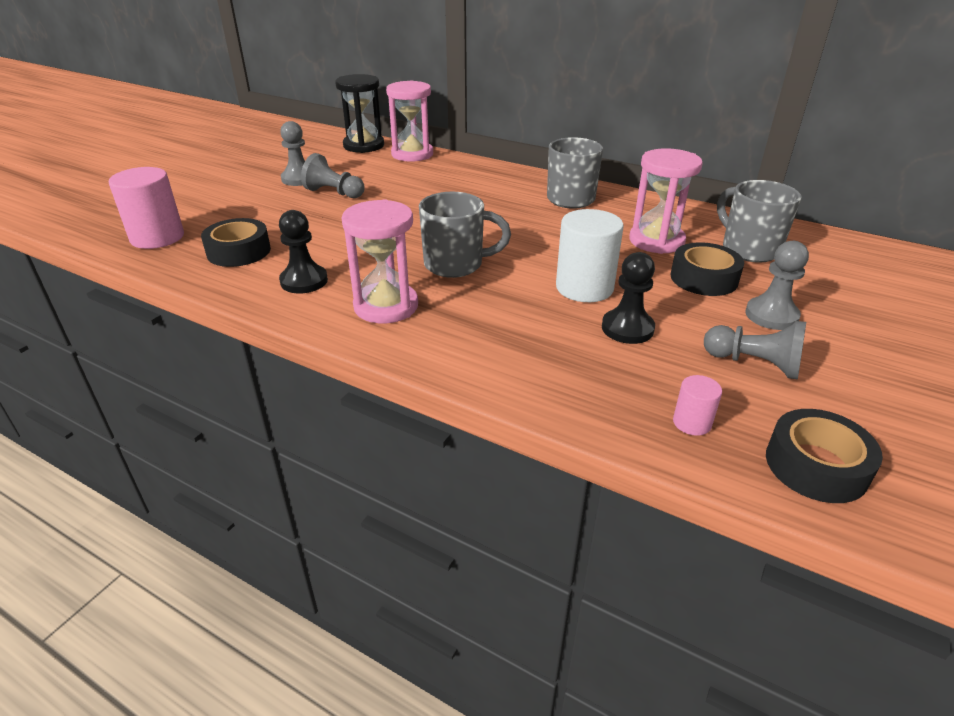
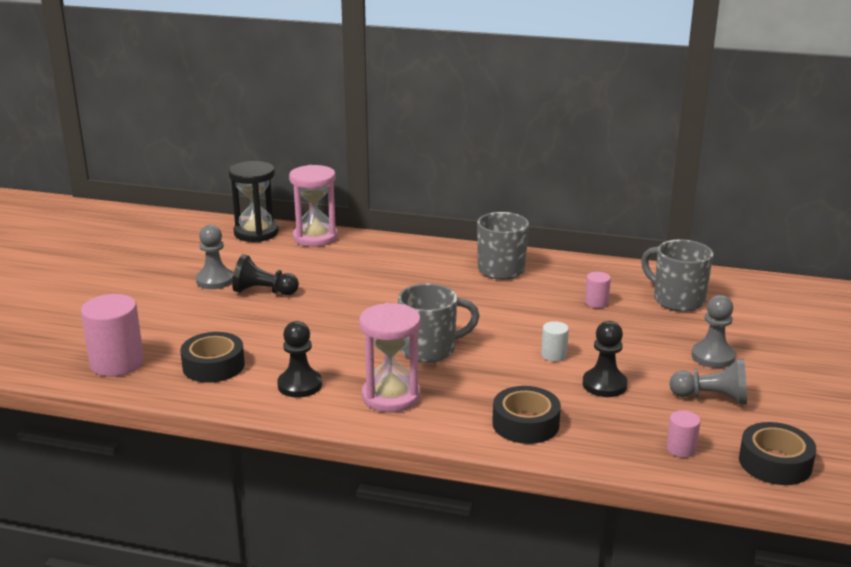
camera: 15 degrees left, 10 degrees down
grey pawn [301,153,364,198] -> black pawn [232,254,299,295]
white cylinder [556,209,624,302] -> white cylinder [541,321,569,361], size x0.49
pink hourglass [629,148,703,254] -> pink cylinder [585,272,611,308]
black tape [671,242,744,296] -> black tape moved to [492,386,561,444]

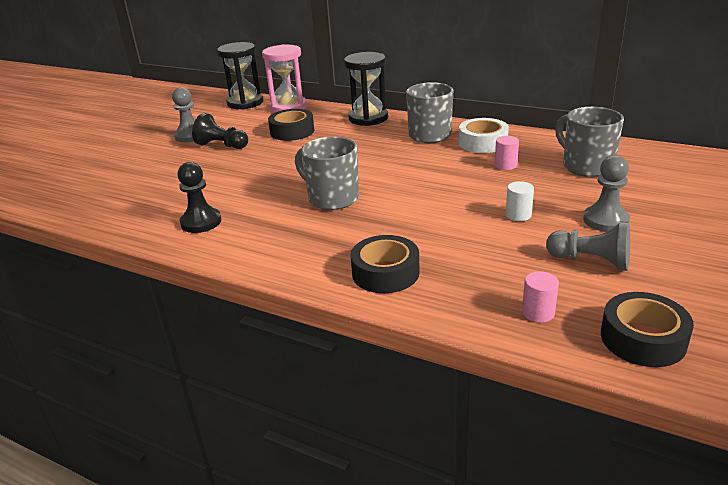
camera: 15 degrees right, 5 degrees up
pink cylinder [81,294,144,377] -> none
black tape [180,332,245,383] -> black tape moved to [268,109,314,141]
pink hourglass [359,303,421,412] -> none
grey mug [398,284,479,363] -> grey mug turned 135 degrees counterclockwise [295,137,359,210]
white cylinder [541,321,569,361] -> white cylinder moved to [506,181,534,221]
black pawn [582,321,628,397] -> none
none -> black hourglass [344,52,388,126]
none -> white tape [459,118,509,153]

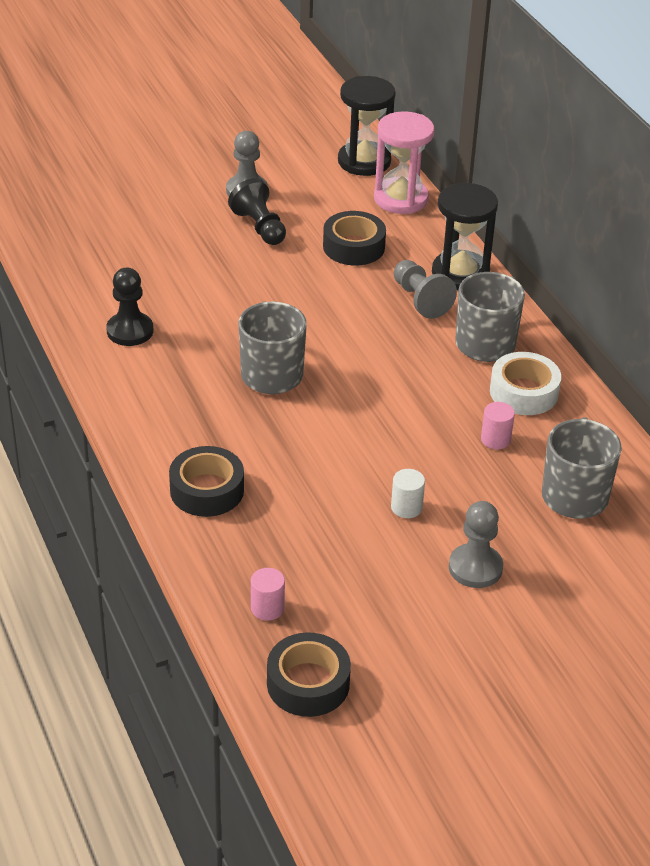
camera: 35 degrees right, 10 degrees up
grey pawn [546,221,630,271] -> grey pawn moved to [394,260,457,319]

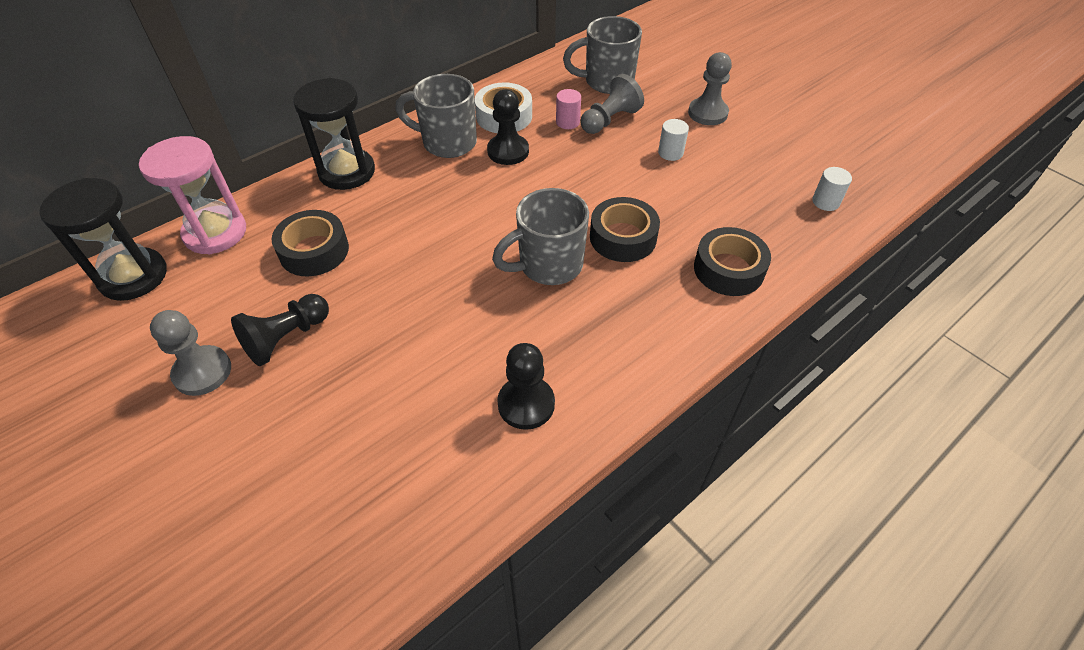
camera: 105 degrees left, 10 degrees up
pink cylinder [251,568,285,621] -> white cylinder [812,167,852,211]
black tape [267,632,351,717] -> black tape moved to [590,197,660,262]
grey pawn [394,260,457,319] -> grey pawn moved to [580,74,644,134]
none -> black pawn [487,90,529,165]

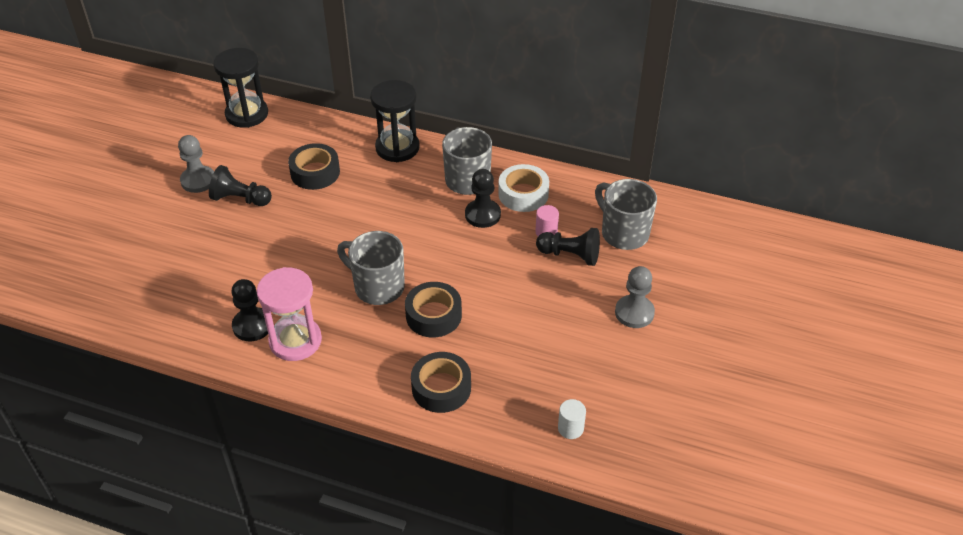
camera: 60 degrees right, 5 degrees down
pink hourglass [139,136,246,254] -> pink hourglass moved to [257,267,322,361]
grey pawn [580,74,644,134] -> black pawn [536,228,600,266]
white cylinder [658,119,689,161] -> none

